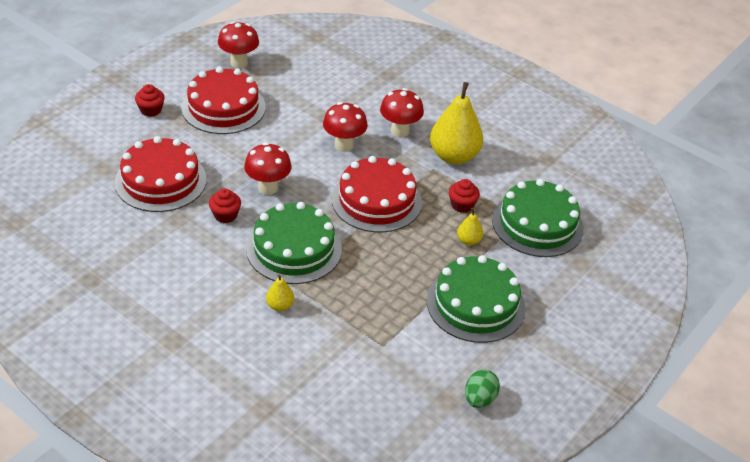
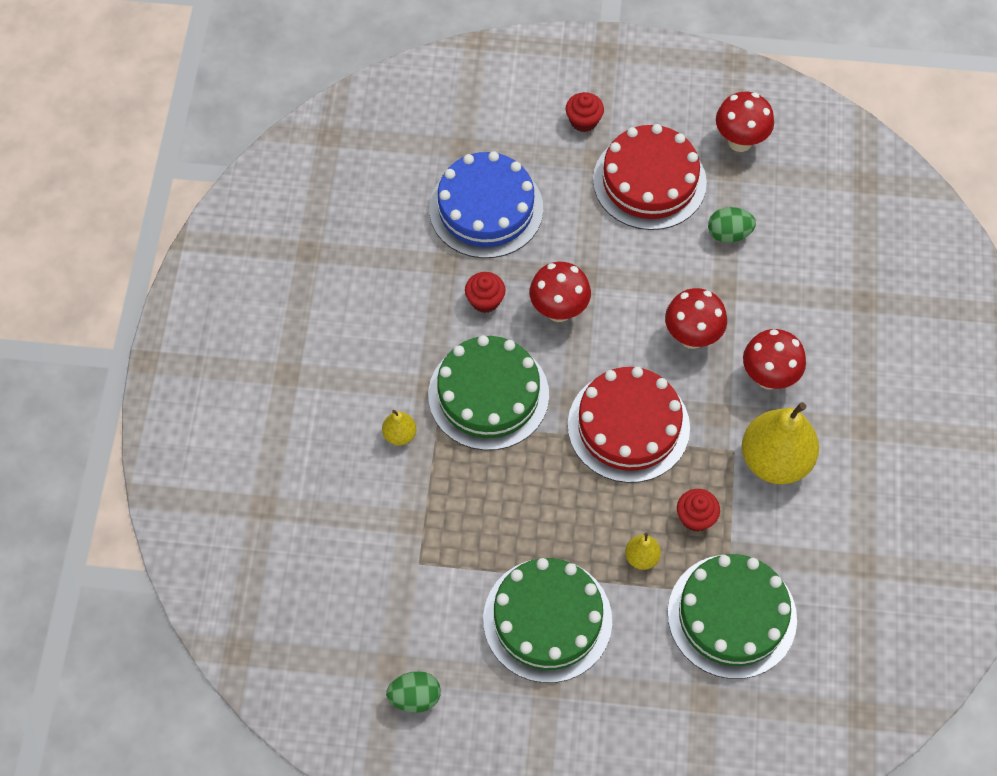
camera: 60 degrees right, 20 degrees up
red cake [115,136,207,212] -> blue cake [429,151,543,258]
none -> green egg [708,207,756,243]

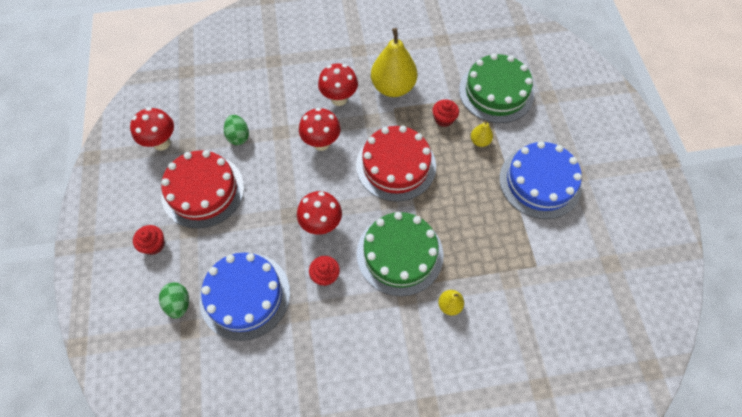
camera: 105 degrees left, 0 degrees up
green egg [386,671,441,713] -> green egg moved to [159,282,189,318]
green cake [483,558,612,683] -> blue cake [499,141,582,219]

